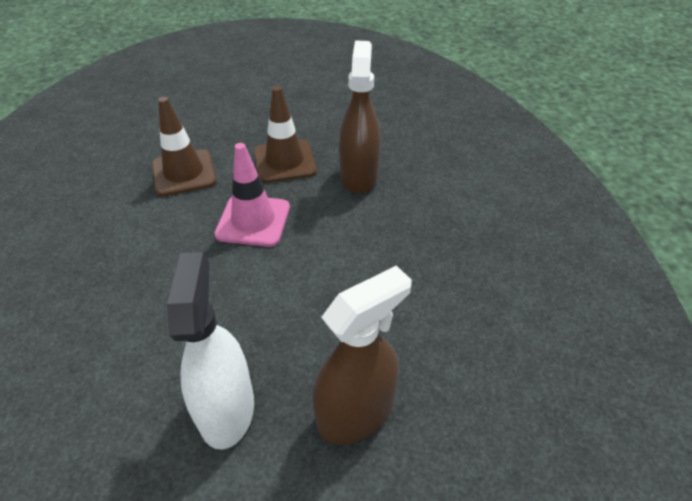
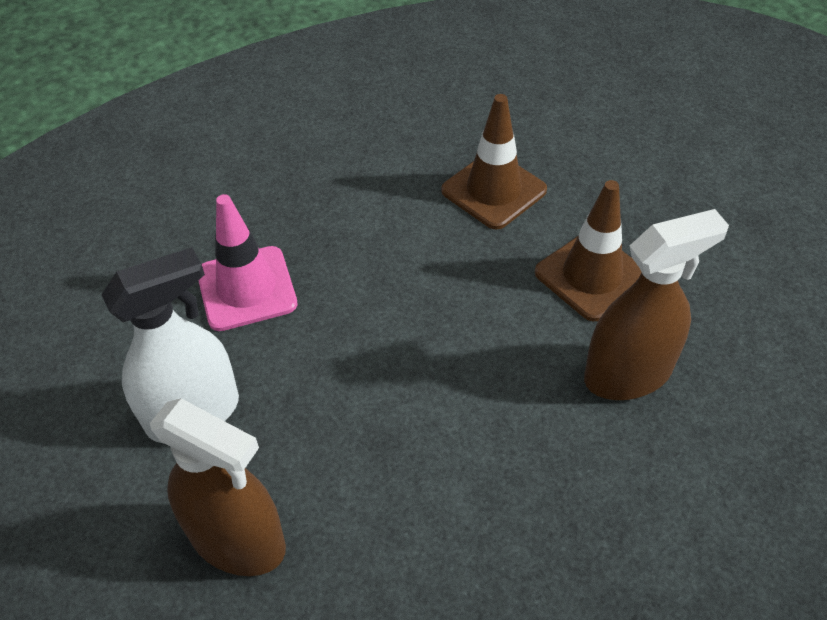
camera: 65 degrees right, 5 degrees up
pink traffic cone [215,143,290,247] -> pink traffic cone moved to [198,194,297,331]

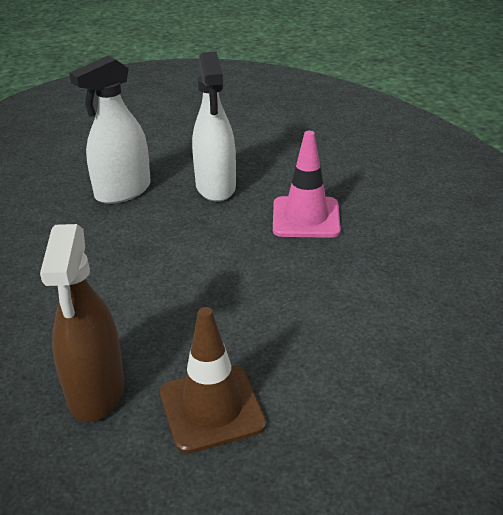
camera: 110 degrees right, 15 degrees down
brown spray bottle [150,398,286,576] -> white spray bottle [69,56,151,204]
brown traffic cone [441,94,547,230] -> none

